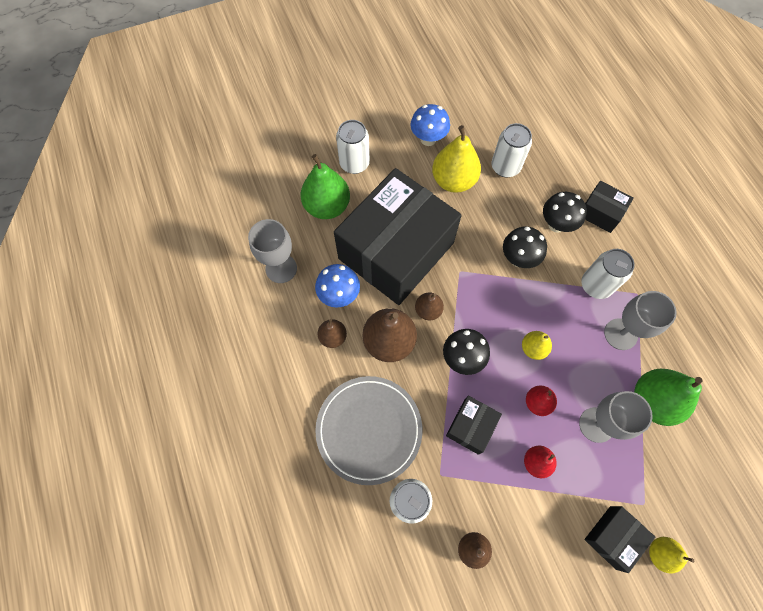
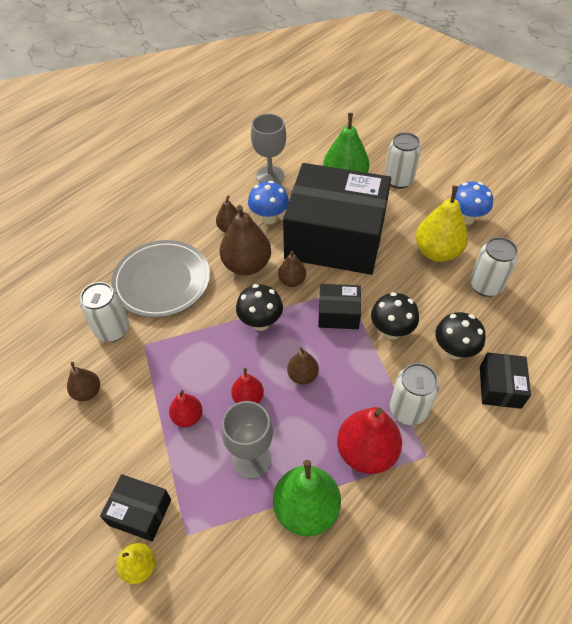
camera: 65 degrees right, 15 degrees down
black box [446,396,502,455] -> black box moved to [318,284,361,329]
yellow pear [522,331,552,360] -> brown pear [287,347,319,384]
grey goblet [604,291,677,350] -> red pear [337,407,402,474]

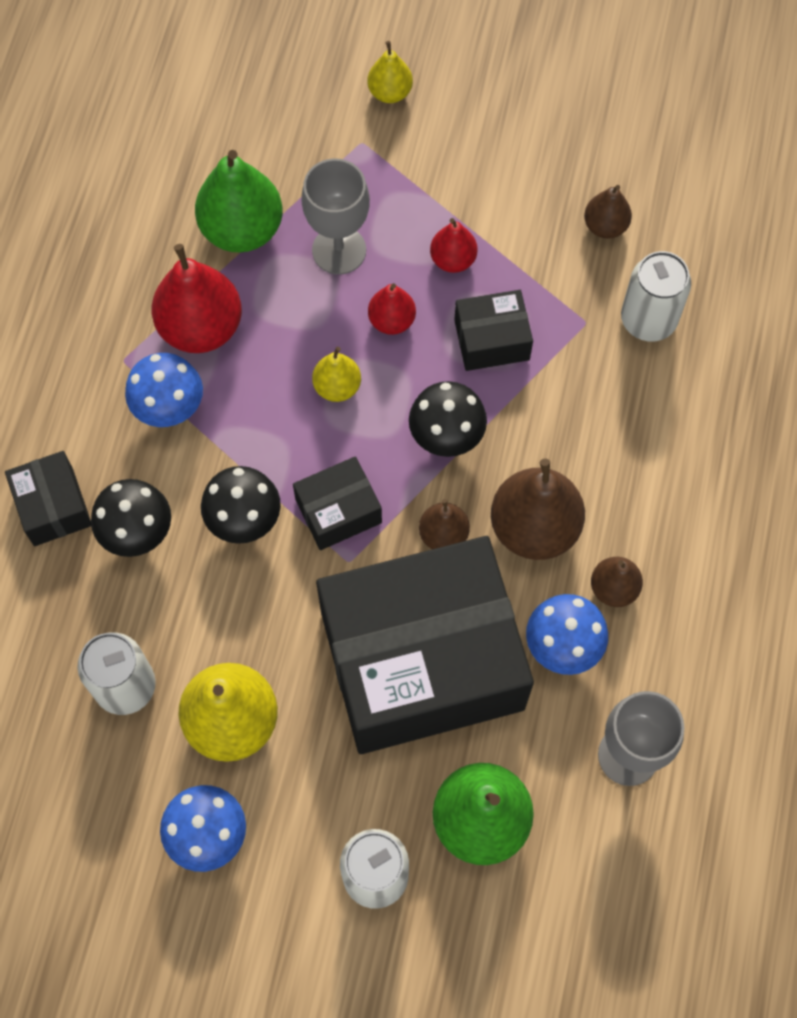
camera: 150 degrees right, 15 degrees up
black box [100,474,171,542] -> black box moved to [454,290,533,371]
grey plate [111,240,210,318] -> none
brown pear [287,347,319,384] -> yellow pear [312,347,361,402]
white can [390,363,439,425] -> blue mushroom [125,353,203,427]

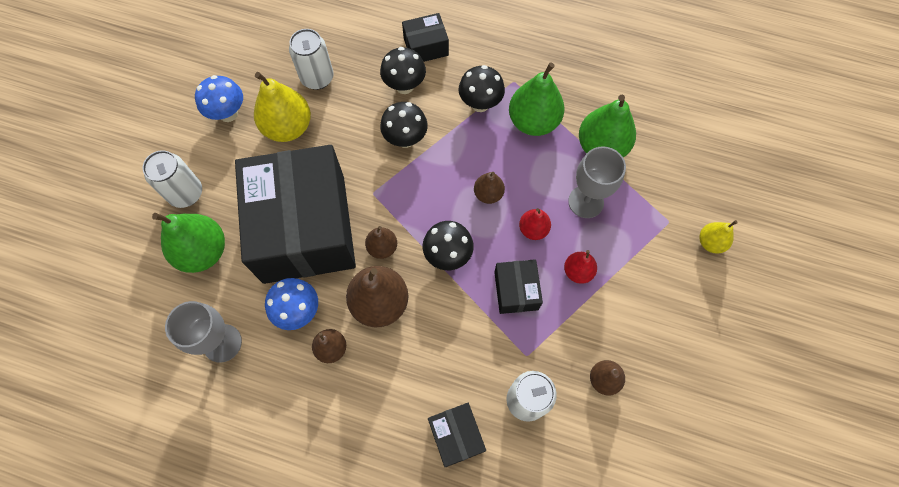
camera: 95 degrees right, 0 degrees up
blue mushroom [125,353,203,427] -> black mushroom [459,65,505,112]
red pear [152,244,242,353] -> green pear [509,63,565,136]
black box [293,456,382,550] -> black box moved to [428,403,486,467]
yellow pear [312,347,361,402] -> brown pear [474,172,505,204]

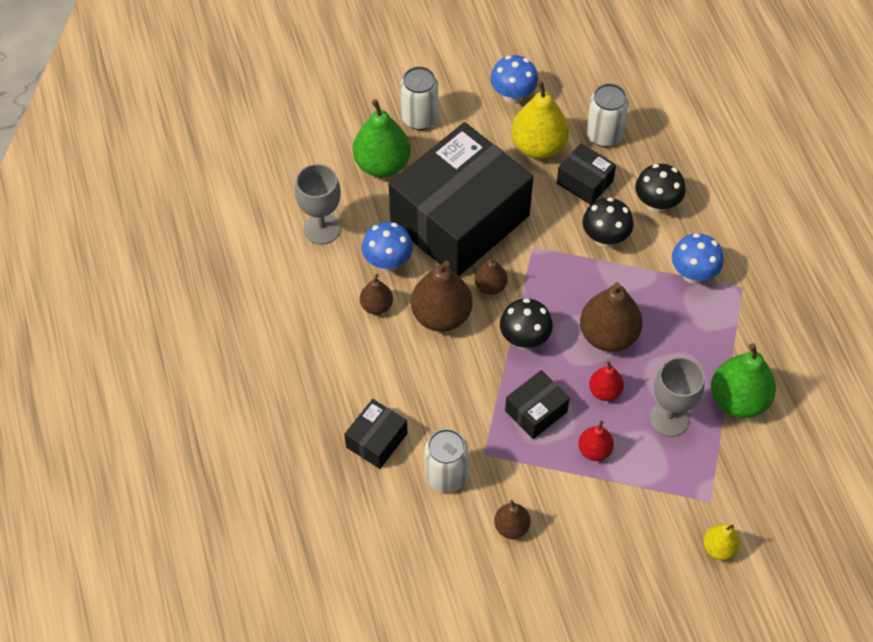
camera: 55 degrees right, 10 degrees down
black box [402,13,449,62] -> black box moved to [557,143,616,205]
black mushroom [459,65,505,112] -> blue mushroom [672,233,724,284]
brown pear [474,172,505,204] -> brown pear [580,282,643,352], size x1.84
green pear [509,63,565,136] -> none

